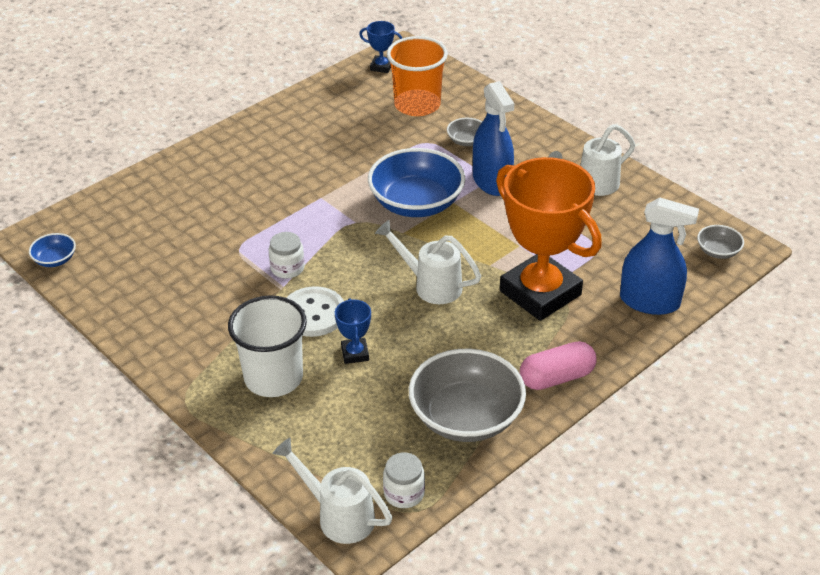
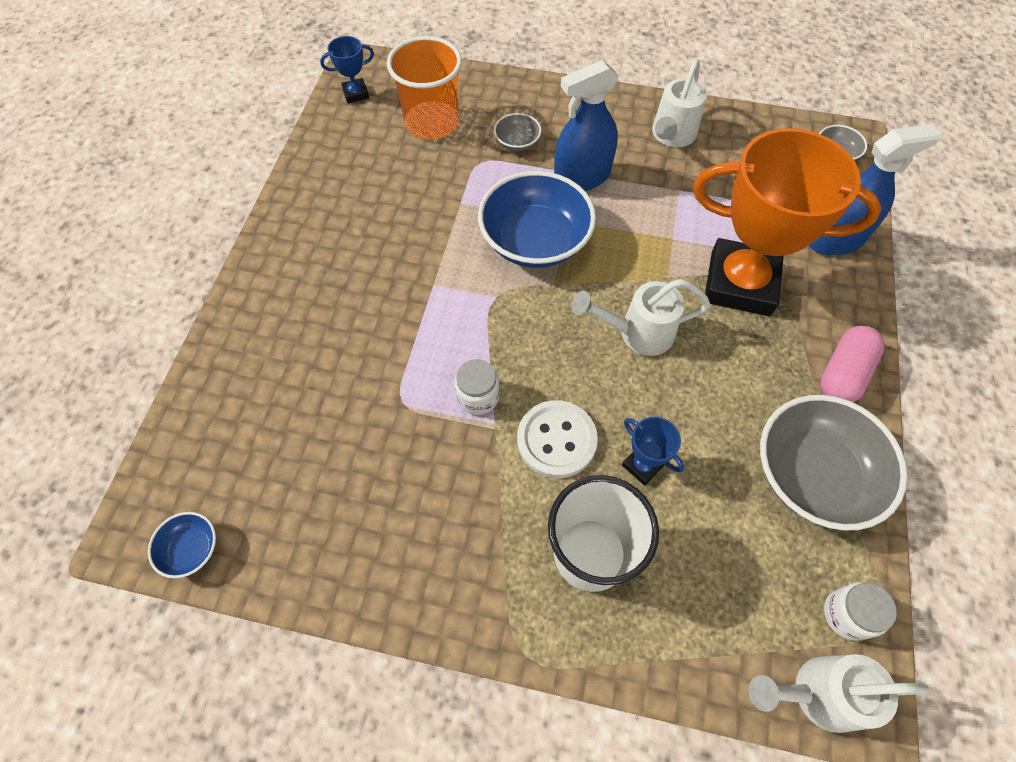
camera: 35 degrees left, 20 degrees up
blue spray bottle [473,81,514,196] -> blue spray bottle turned 120 degrees clockwise [554,60,619,191]

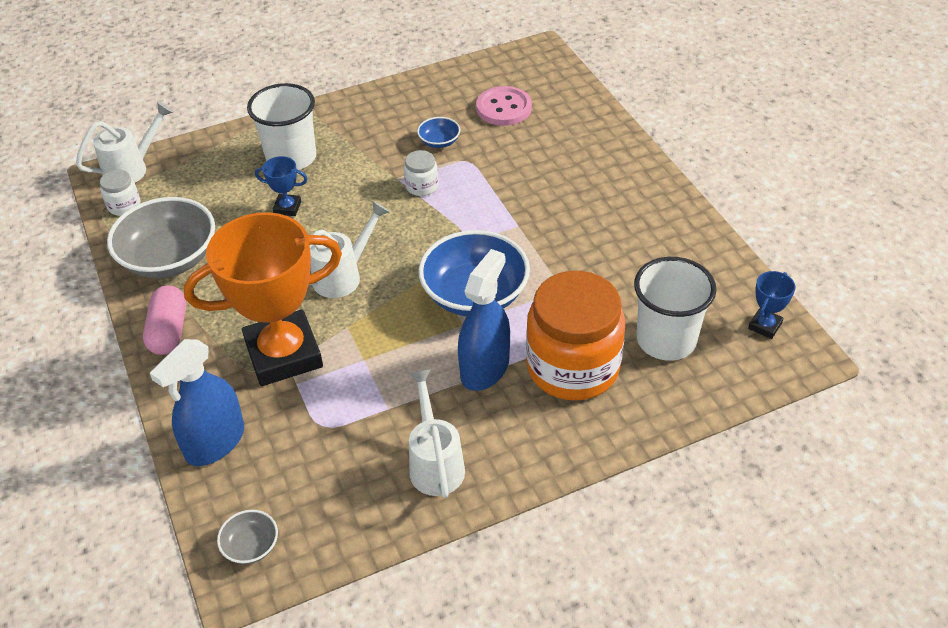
camera: 145 degrees right, 15 degrees down
blue bowl [148,512,216,578] -> blue bowl moved to [417,117,460,148]
orange cup [387,36,462,139] -> white cup [634,257,717,361]
grey bowl [494,113,541,151] -> orange jar [526,271,625,400]
white button [517,400,598,478] -> none
none -> pink button [476,86,532,126]

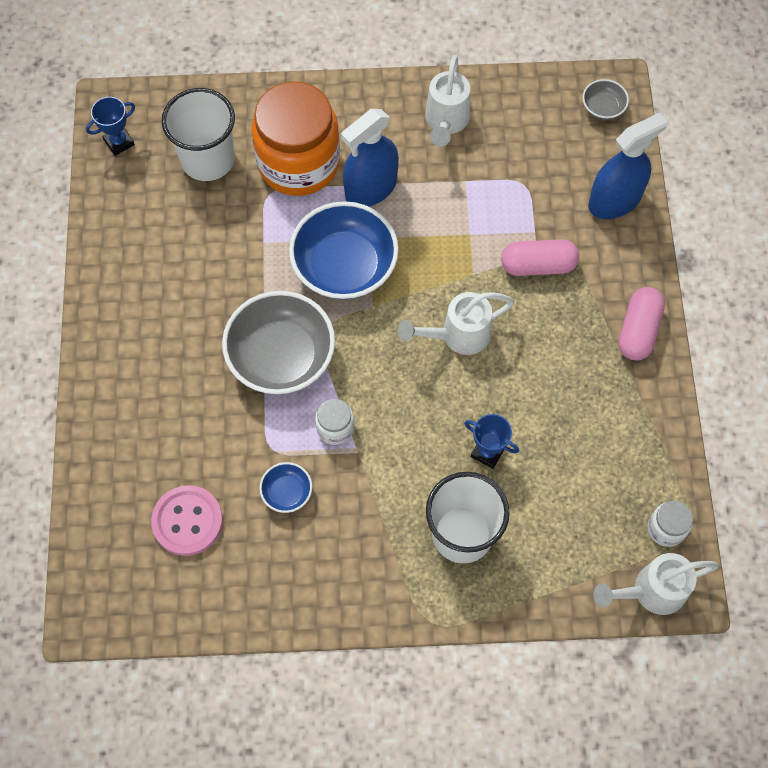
camera: 160 degrees left, 20 degrees up
grey bowl [107,197,215,278] -> grey bowl moved to [222,291,335,394]
orange trophy [184,212,342,386] -> pink capsule [501,239,579,276]

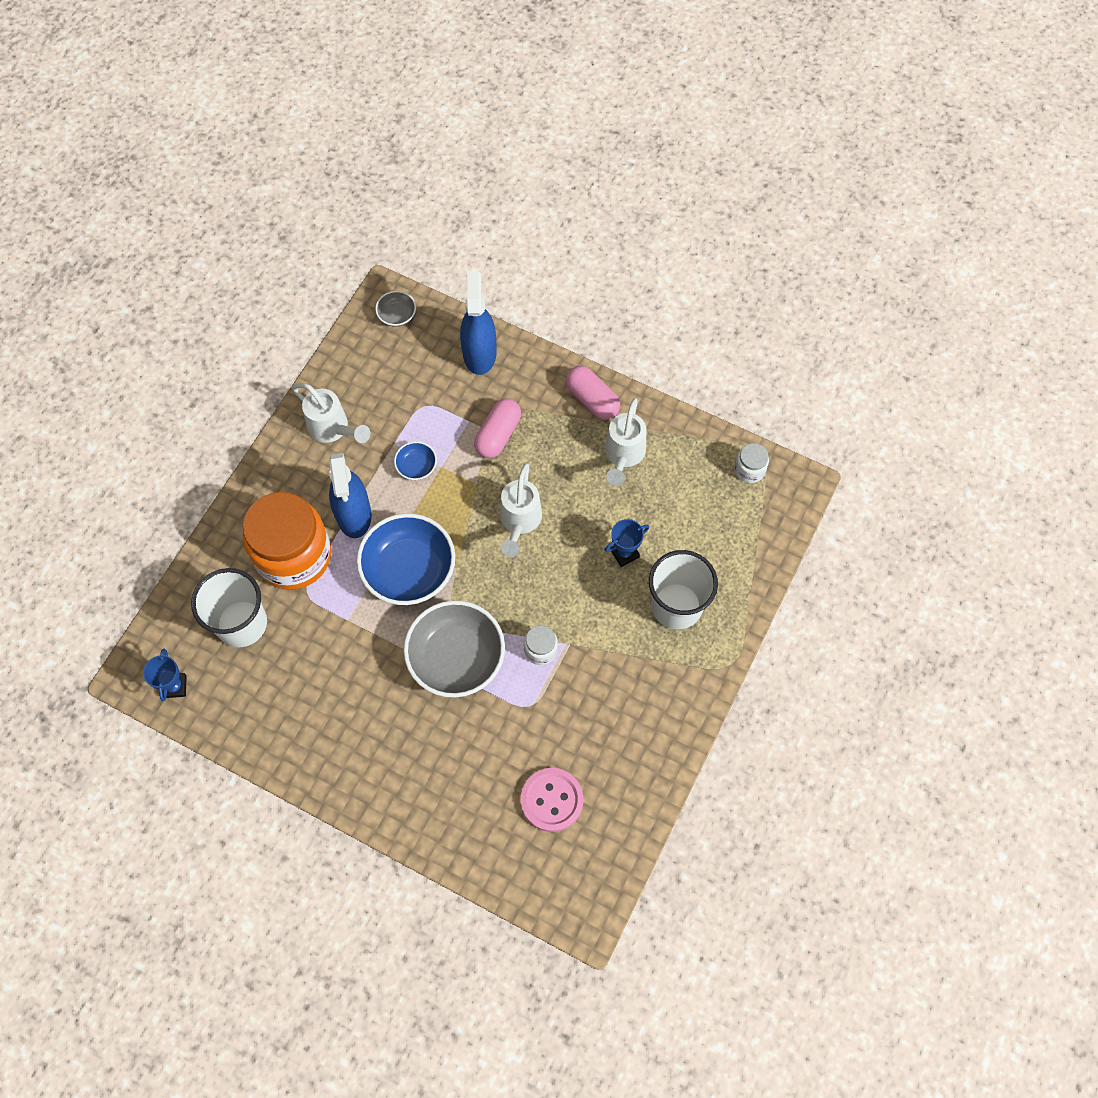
camera: 60 degrees left, 0 degrees up
blue bowl [259,462,312,513] -> blue bowl moved to [394,441,437,480]
white watering can [593,553,719,615] -> white watering can moved to [605,398,646,486]

